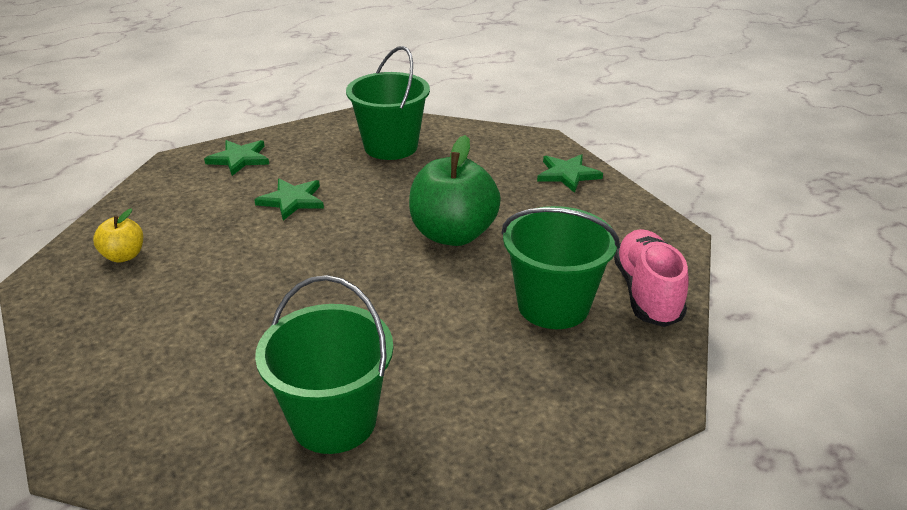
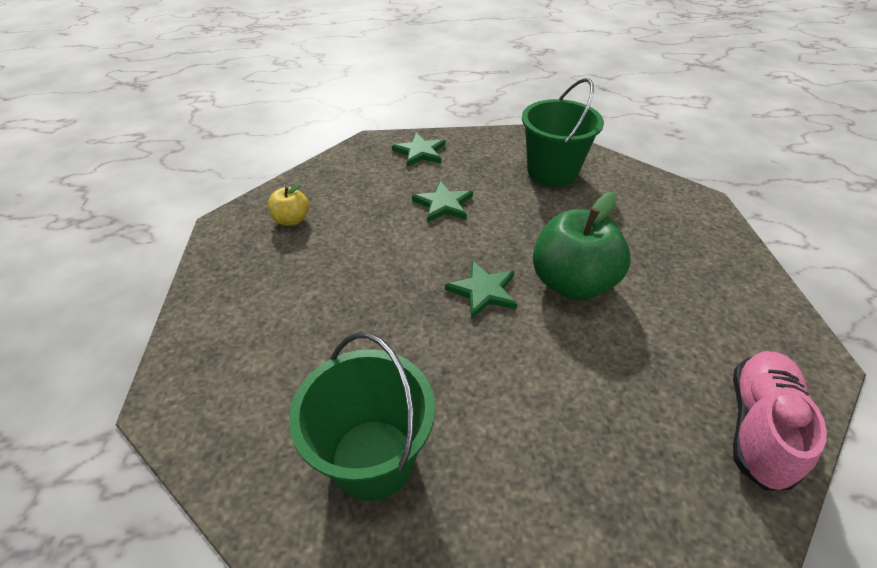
camera: 25 degrees right, 10 degrees up
green bucket [501,206,620,329] -> none
green star [537,154,603,193] -> green star moved to [445,260,517,319]

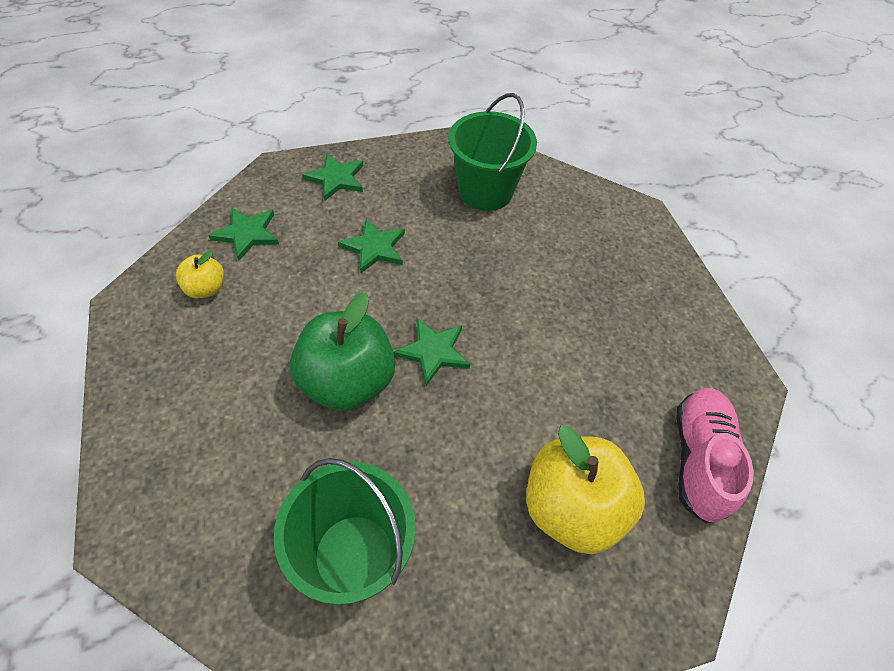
camera: 15 degrees left, 10 degrees up
green apple [533,192,631,301] -> green apple moved to [290,293,395,412]
none -> green star [208,208,279,261]
none -> yellow apple [526,425,645,554]

